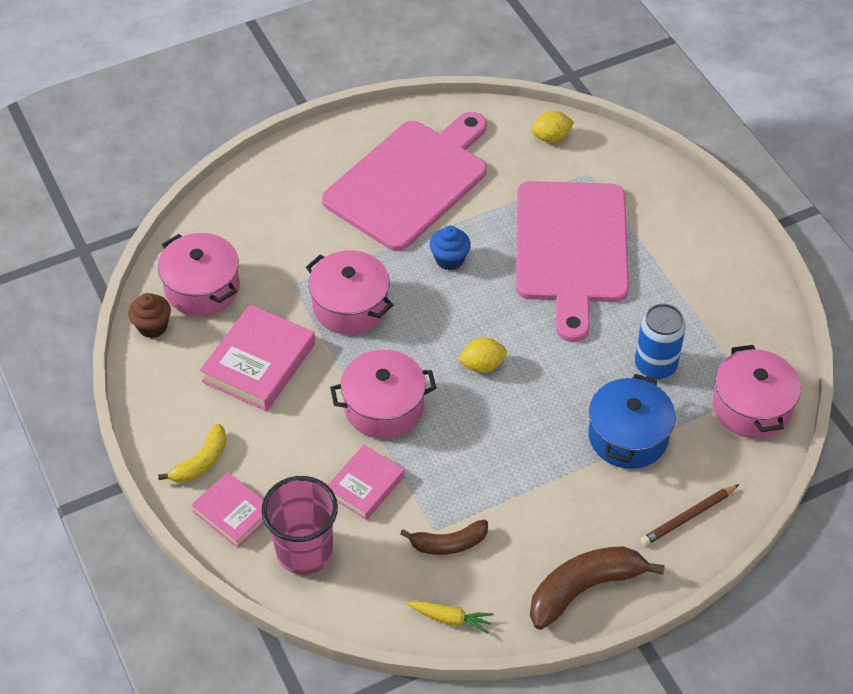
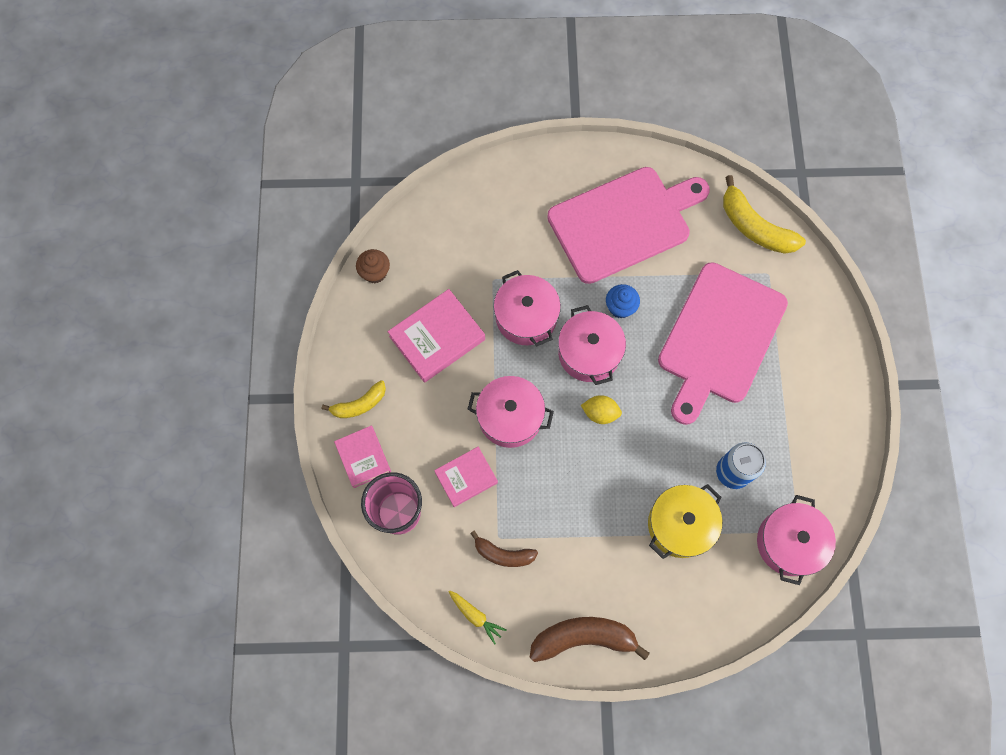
camera: 25 degrees right, 20 degrees up
pink pot [158,233,240,316] -> pink pot moved to [558,305,626,385]
yellow lemon [531,111,574,143] -> yellow banana [723,175,806,254]
blue pot [589,374,676,469] -> yellow pot [648,484,722,559]
brown pencil [640,484,739,546] -> none

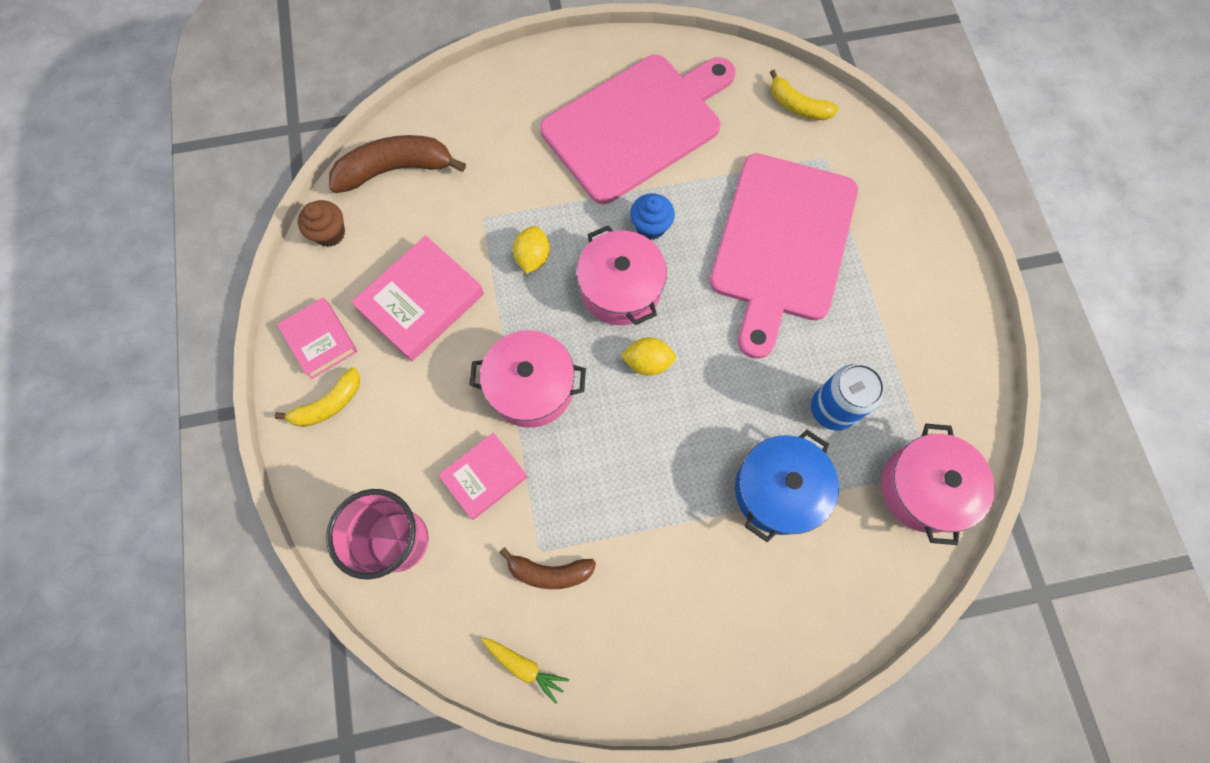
camera: 10 degrees left, 0 degrees up
pink book [334,426,391,488] -> pink book moved to [277,298,358,379]
pink pot [494,270,561,347] -> yellow lemon [513,226,550,274]
brown banana [529,617,650,662] -> brown banana moved to [329,135,466,193]
yellow pot [648,484,722,559] -> blue pot [735,430,839,542]
yellow banana [723,175,806,254] -> yellow banana [770,70,839,120], size x0.61

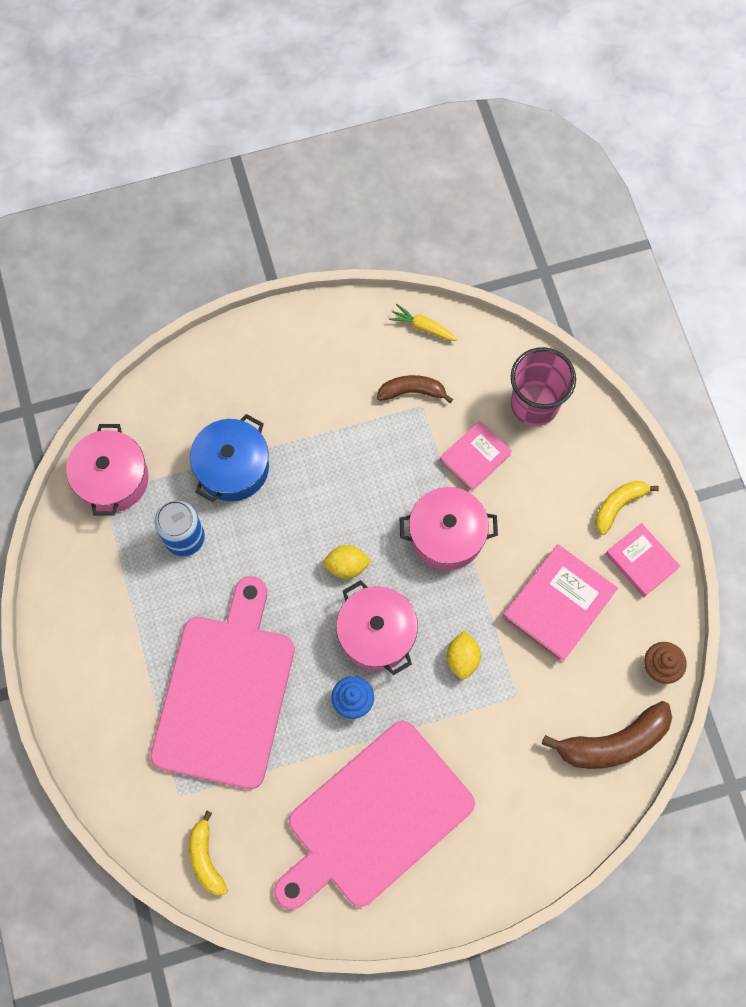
camera: 175 degrees right, 0 degrees up
yellow banana [770,70,839,120] -> yellow banana turned 135 degrees counterclockwise [189,811,228,895]

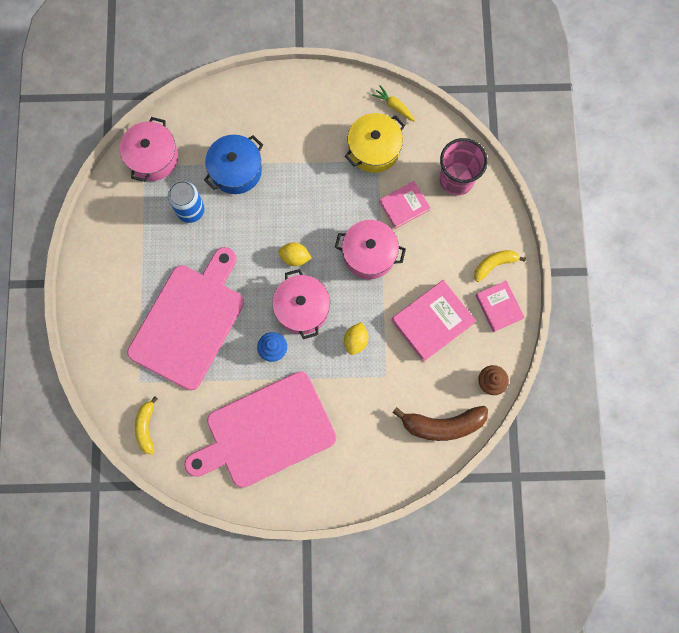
camera: 15 degrees right, 5 degrees up
brown banana [377,375,453,403] -> yellow pot [345,113,405,173]

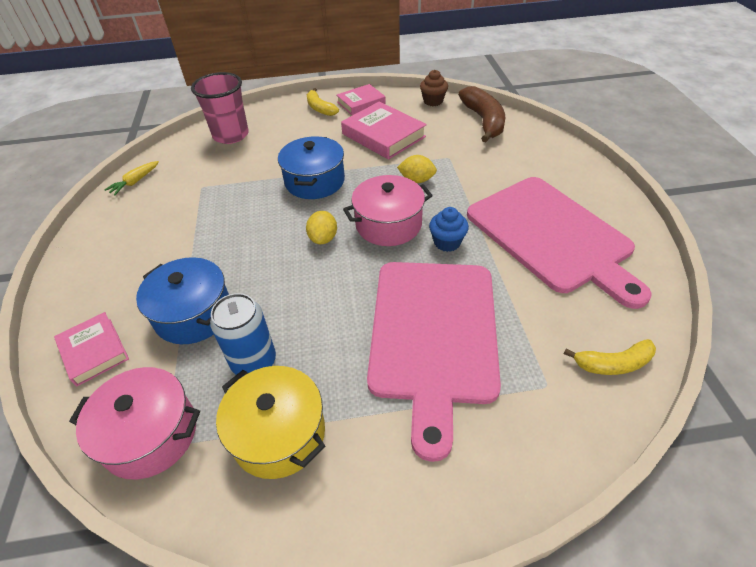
camera: 95 degrees left, 30 degrees down
pink cutting board [127,247,244,390] -> pink cutting board turned 105 degrees counterclockwise [367,262,501,462]
pink pot [335,220,406,279] -> blue pot [278,136,345,199]
yellow pot [345,113,405,173] -> yellow pot moved to [216,366,325,479]
pink book [379,181,431,229] -> pink book moved to [54,312,129,387]

